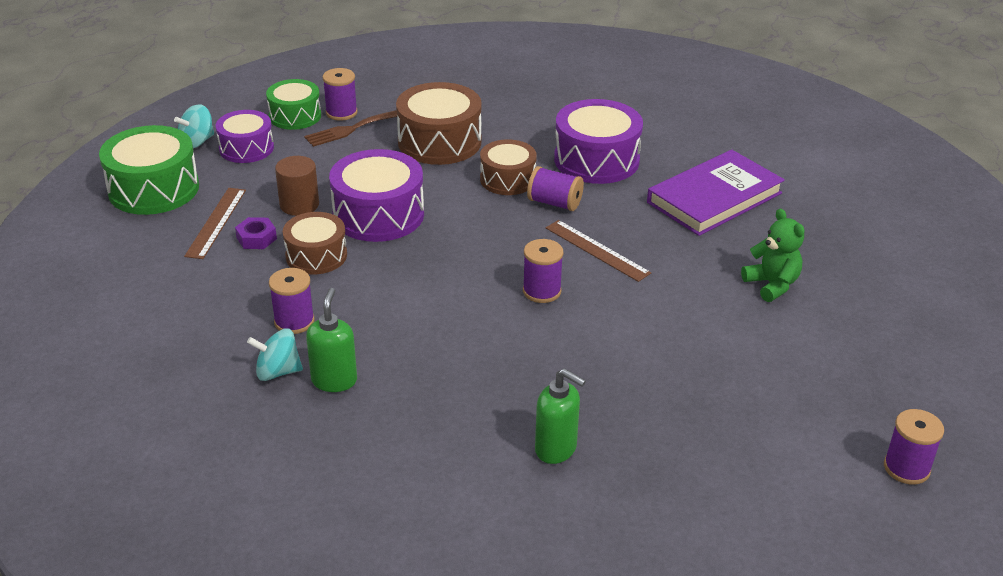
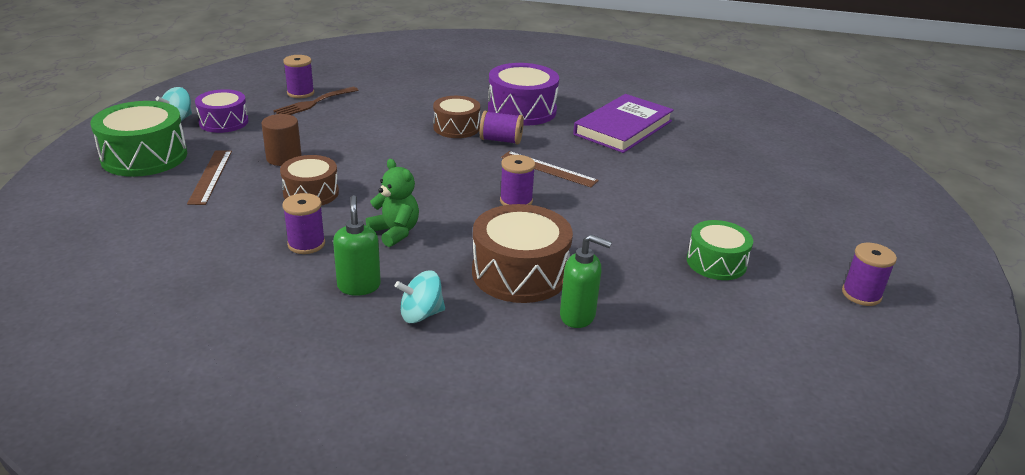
camera: 15 degrees left, 5 degrees down
purple nut [235,217,277,249] -> none
turquoise spinning top [247,329,303,381] -> turquoise spinning top moved to [395,270,445,323]
green drum [266,79,321,130] -> green drum moved to [687,220,753,280]
purple drum [329,149,424,242] -> none
brown drum [396,82,482,165] -> brown drum moved to [472,204,573,303]
green teddy bear [741,209,804,302] -> green teddy bear moved to [366,159,419,247]

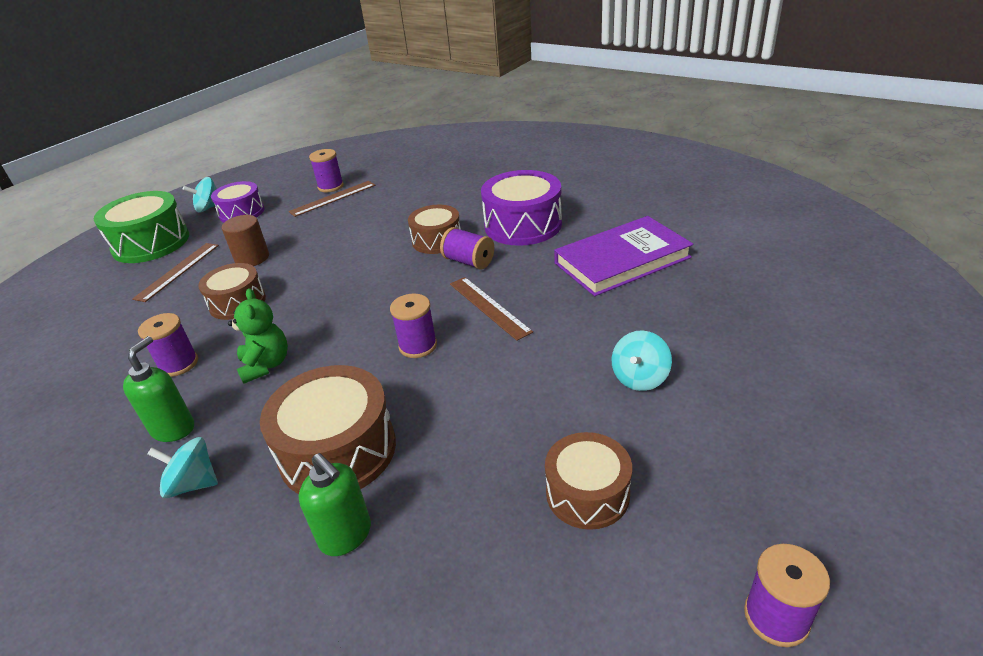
camera: 30 degrees right, 5 degrees up
brown fork [274,87,358,115] -> brown ruler [289,181,375,217]
green drum [687,220,753,280] -> brown drum [545,432,632,530]
none -> turquoise spinning top [611,330,672,391]

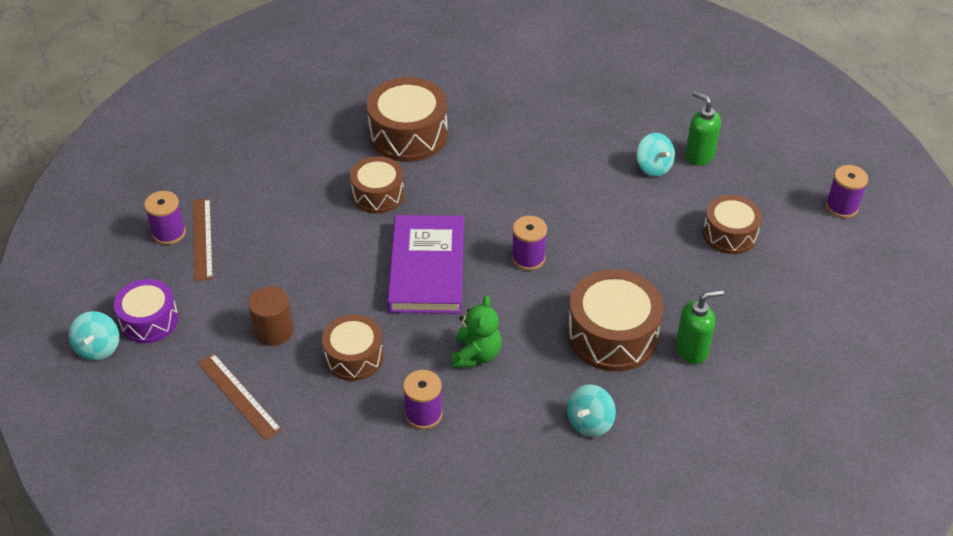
camera: 65 degrees left, 10 degrees up
green drum [94,191,189,263] -> none
green soap dispenser [123,336,194,442] -> green soap dispenser moved to [685,91,721,166]
green teddy bear [228,288,288,384] -> green teddy bear turned 90 degrees clockwise [452,296,502,368]
purple spool [440,227,494,269] -> none
brown ruler [450,277,533,341] -> none
purple drum [481,170,562,246] -> brown drum [367,77,448,162]
purple book [554,216,693,296] -> purple book moved to [387,215,464,314]

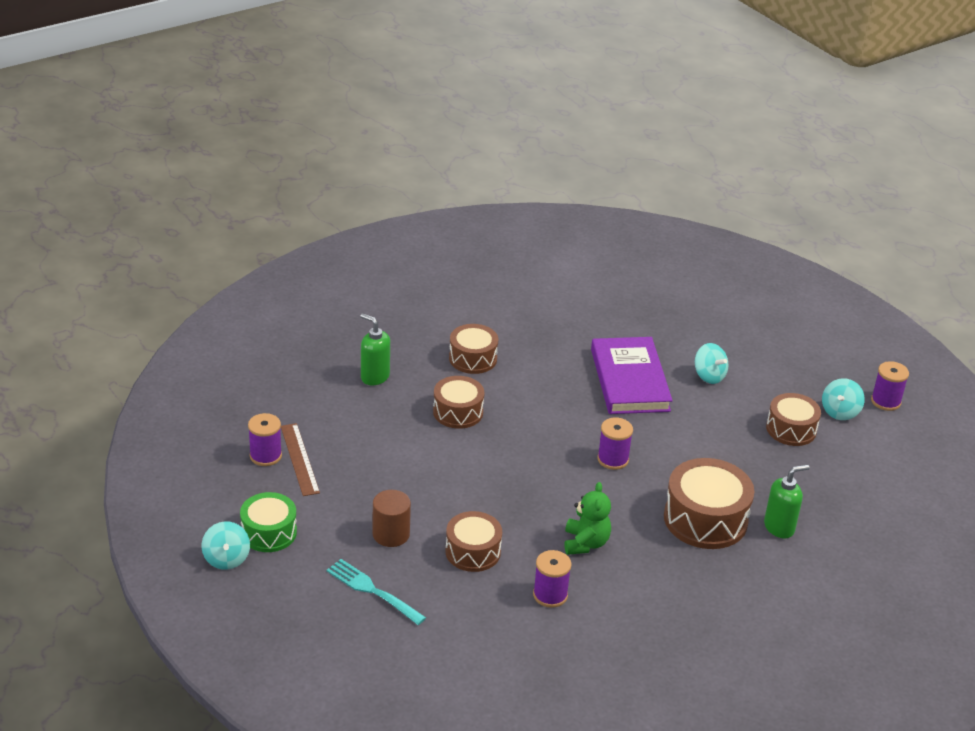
camera: 10 degrees left, 10 degrees down
purple drum [114,279,178,343] -> green drum [240,492,297,552]
brown ruler [197,353,282,441] -> turquoise fork [327,559,426,625]
brown drum [367,77,448,162] -> brown drum [449,324,498,374], size x0.64
purple book [387,215,464,314] -> purple book moved to [591,337,673,414]
turquoise spinning top [567,384,616,437] -> turquoise spinning top moved to [822,378,865,420]
green soap dispenser [685,91,721,166] -> green soap dispenser moved to [360,313,390,385]

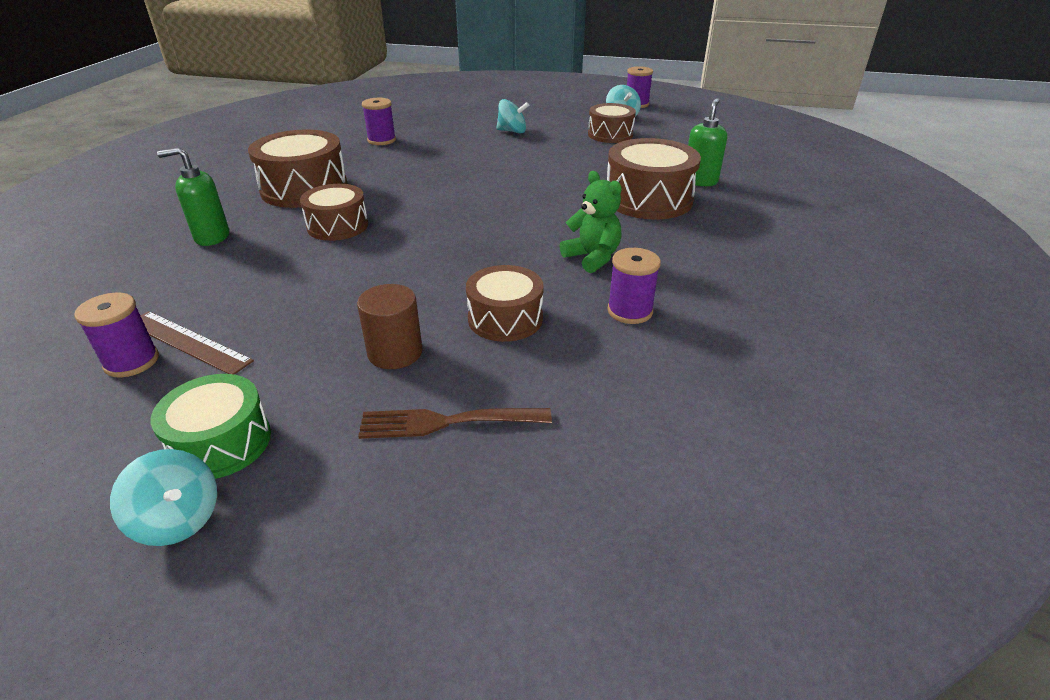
camera: 40 degrees left, 0 degrees up
turquoise fork [327,559,426,625] -> brown fork [358,408,552,439]
brown drum [449,324,498,374] -> brown drum [248,130,348,208], size x1.56
purple book [591,337,673,414] -> none
purple spool [597,417,633,470] -> purple spool moved to [362,98,396,145]

